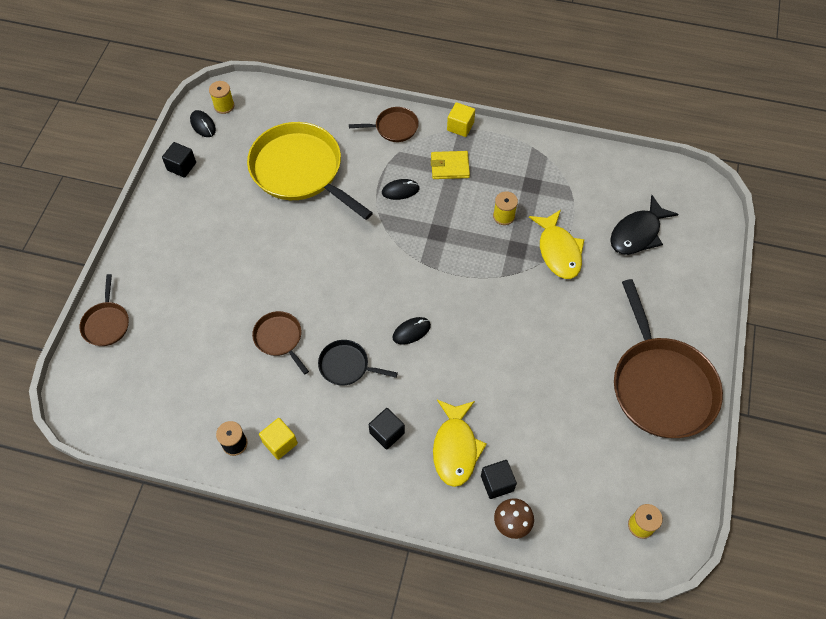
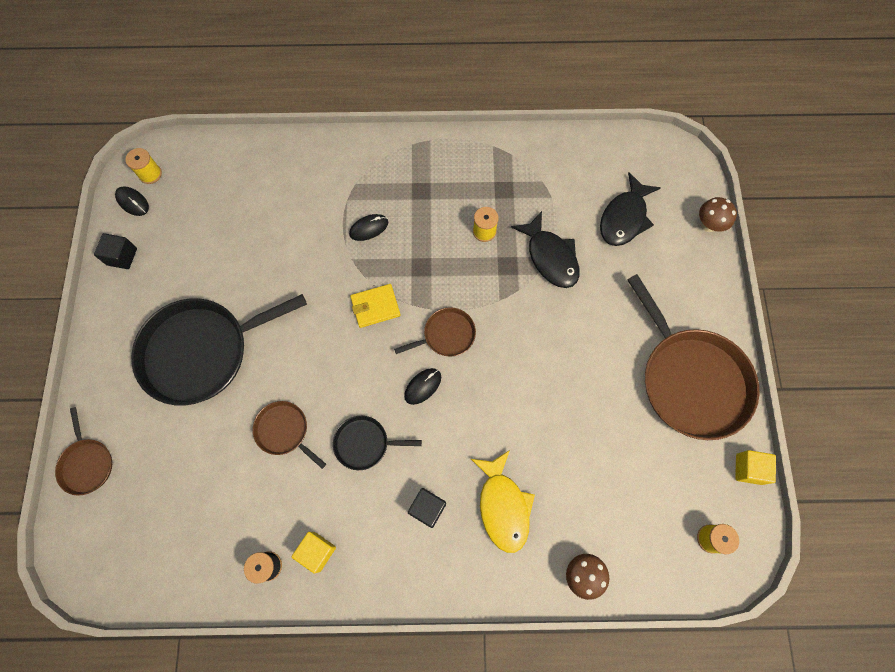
camera: 15 degrees left, 10 degrees up
yellow pan [247,122,373,220] -> none
brown pan [349,107,419,142] -> brown pan moved to [394,307,476,357]
yellow wallet [431,151,470,179] -> yellow wallet moved to [350,284,401,328]
yellow cube [447,102,475,137] -> yellow cube moved to [735,450,776,485]
black cube [481,460,517,499] -> none
yellow fish [529,210,585,279] -> black fish [511,211,580,288]
none -> black pan [131,294,307,406]
none -> brown mushroom [699,197,737,232]

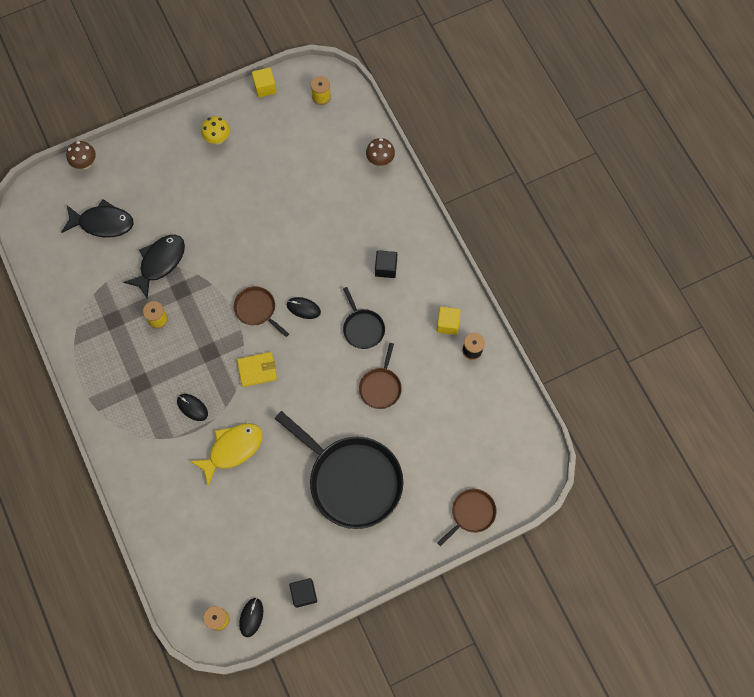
camera: 115 degrees left, 0 degrees up
yellow wallet [350,284,401,328] -> yellow wallet turned 60 degrees counterclockwise [237,352,277,387]
yellow fish [471,450,535,553] -> yellow fish moved to [190,423,263,486]
brown pan [627,274,759,440] -> yellow mushroom [201,116,230,145]

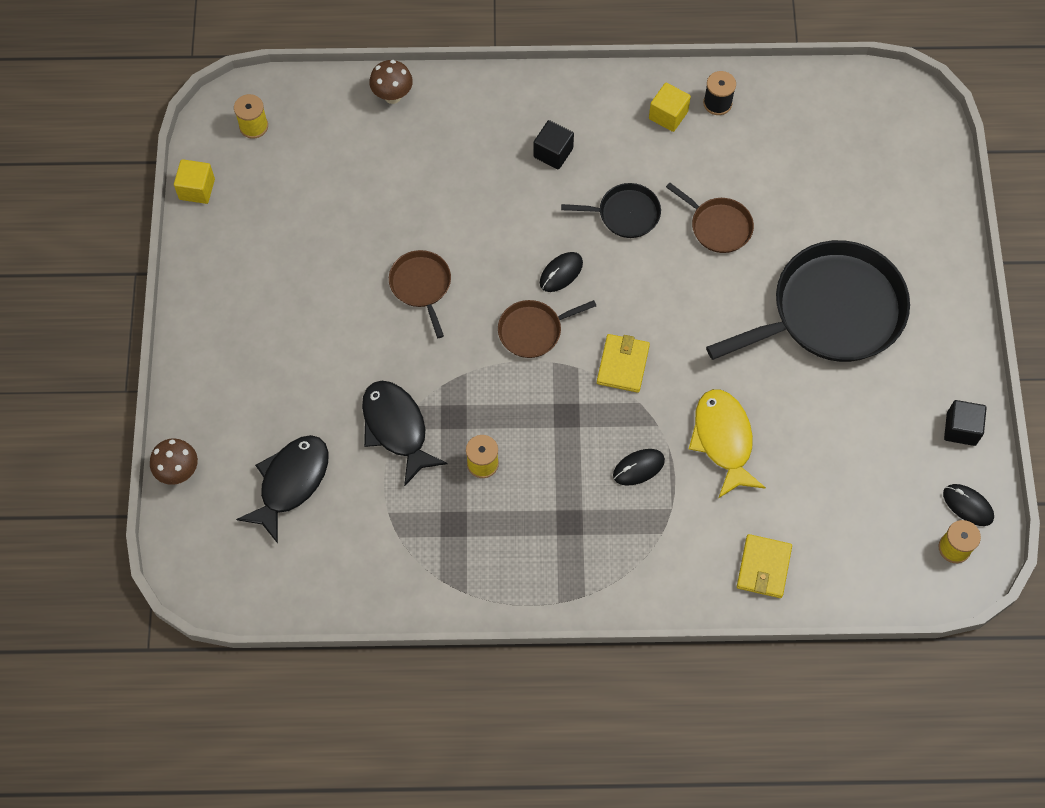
camera: 65 degrees left, 5 degrees down
yellow mushroom [201,116,230,145] -> none
brown pan [437,489,496,546] -> brown pan moved to [389,250,451,338]
none -> yellow wallet [737,534,792,598]

